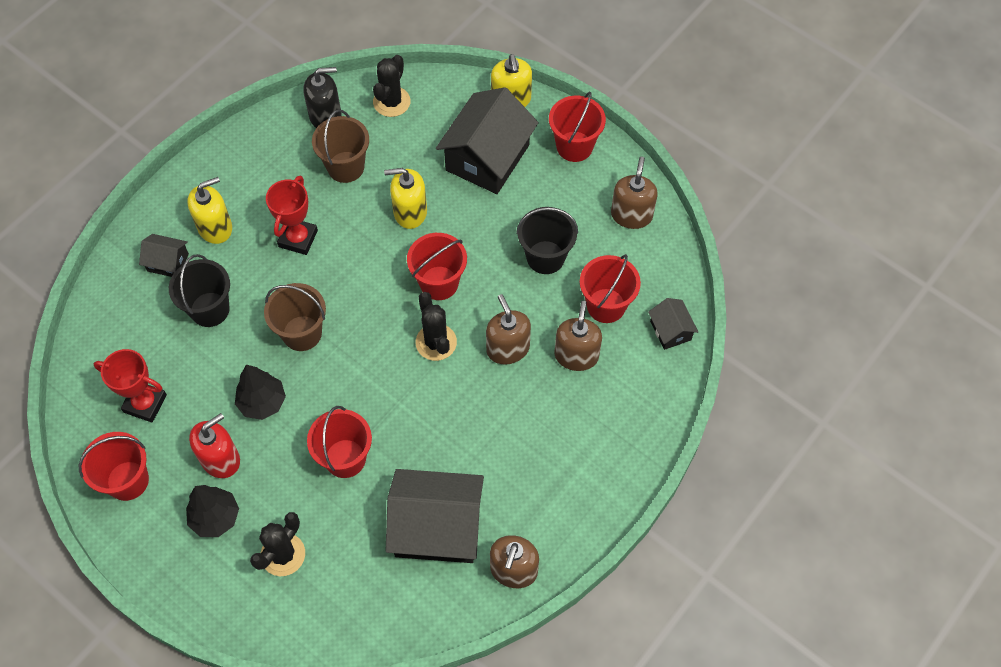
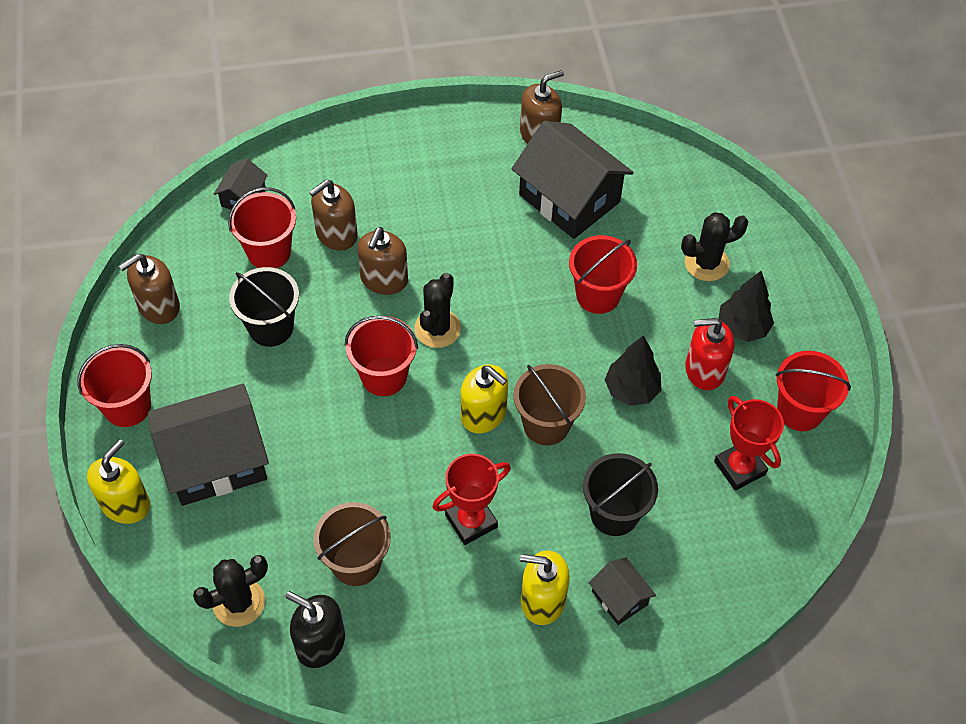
camera: 140 degrees left, 5 degrees down
yellow soap dispenser [384,168,427,229] -> yellow soap dispenser moved to [461,364,508,433]

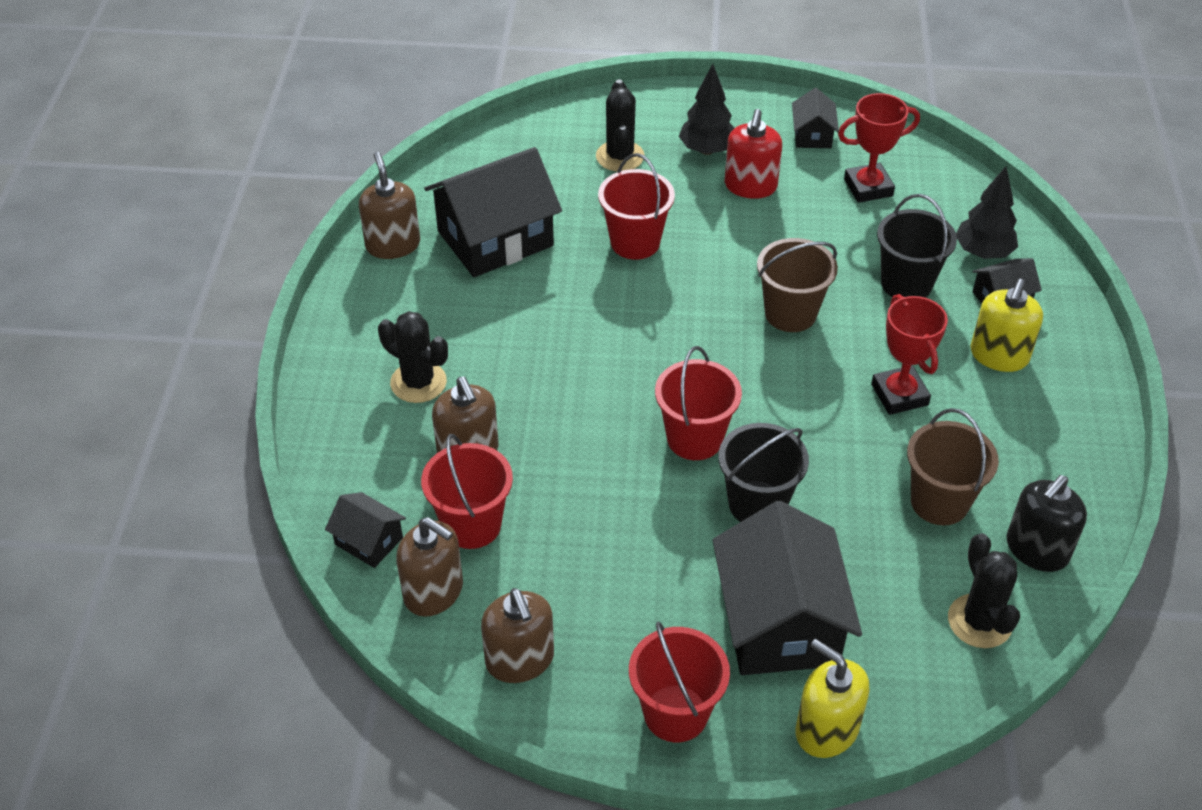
camera: 75 degrees left, 10 degrees down
black bucket [229,267,299,347] -> black bucket moved to [718,423,809,522]
brown soap dispenser [357,227,408,295] -> brown soap dispenser moved to [396,517,463,617]
black cactus [414,273,461,348] -> black cactus moved to [378,311,448,403]
yellow soap dispenser [461,364,508,433] -> none
black tree [605,335,661,406] -> black tree moved to [956,166,1018,259]
red bucket [775,351,851,431] -> black house [792,88,839,148]

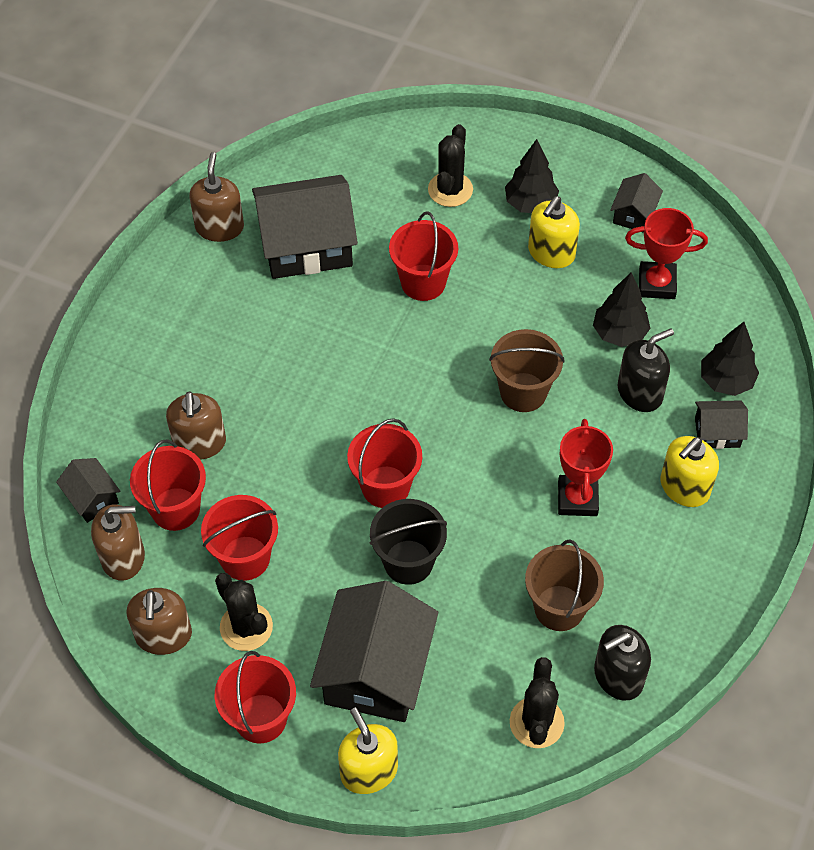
camera: 20 degrees right, 10 degrees up
black cactus [378,311,448,403] -> black cactus moved to [215,573,273,651]
brown soap dispenser [396,517,463,617] -> brown soap dispenser turned 60 degrees counterclockwise [91,504,145,581]
red soap dispenser [725,109,782,199] -> yellow soap dispenser [528,196,580,268]
black bucket [877,194,957,298] -> black soap dispenser [618,328,674,412]
none -> red bucket [201,495,278,581]
none -> black tree [593,272,650,347]

